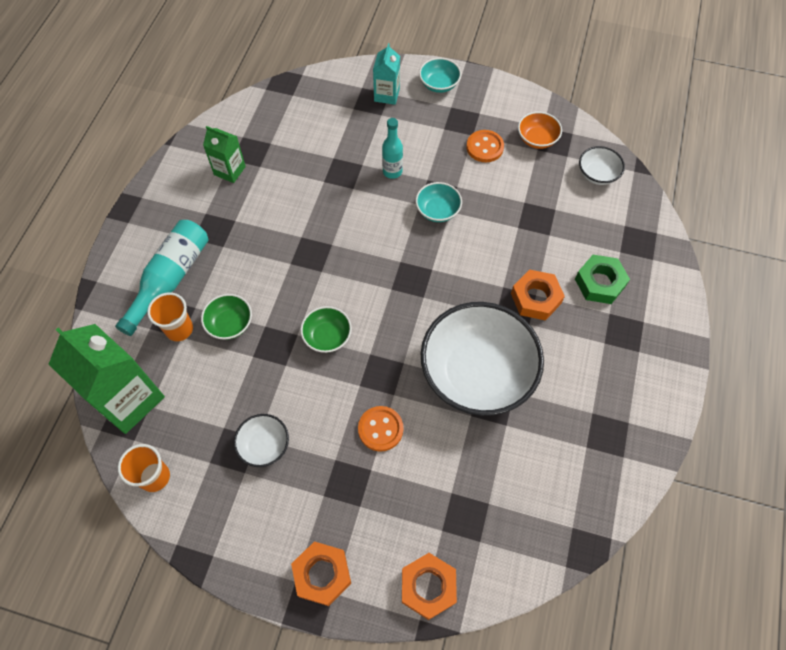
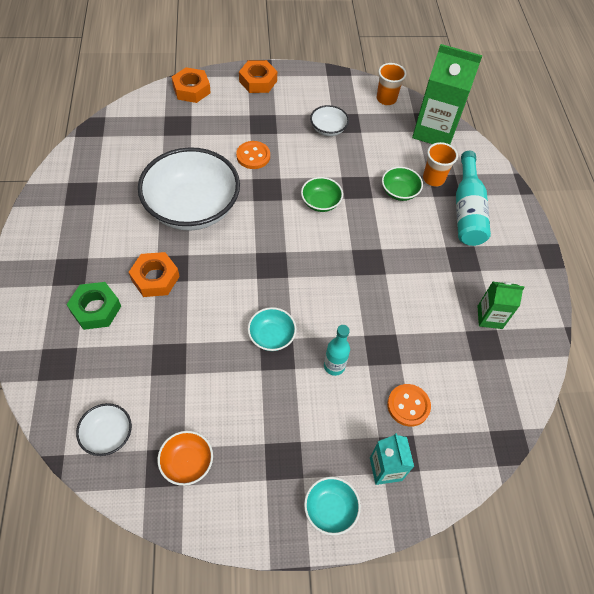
camera: 155 degrees right, 5 degrees down
orange button [466,130,504,162] -> orange button moved to [387,384,431,427]

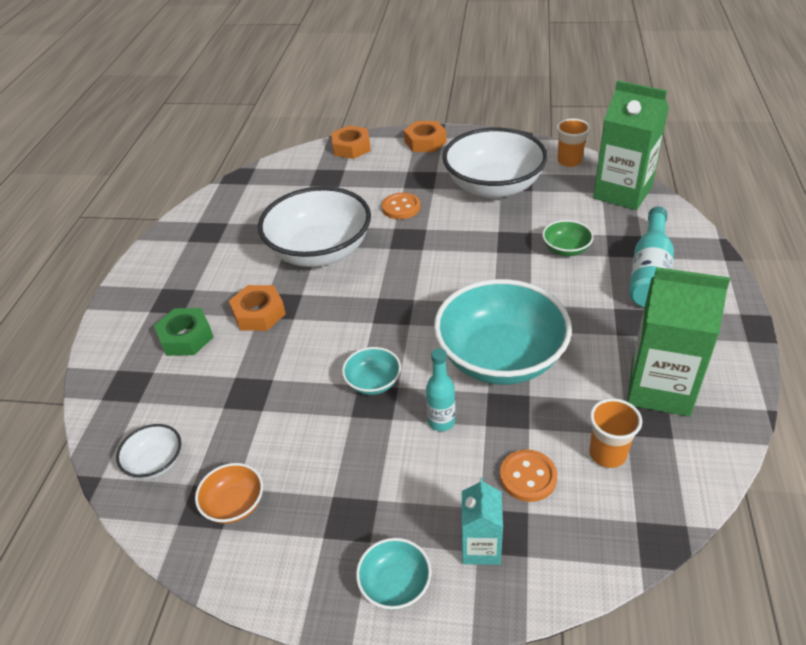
camera: 20 degrees right, 15 degrees down
green bowl [301,177,343,212] -> none
white bowl [310,105,349,136] -> white bowl [442,128,548,198], size x2.28
orange cup [423,142,458,187] -> orange cup moved to [589,398,642,468]
green carton [478,282,525,329] -> green carton [627,267,730,417], size x1.88
none -> turquoise bowl [434,279,572,385]

